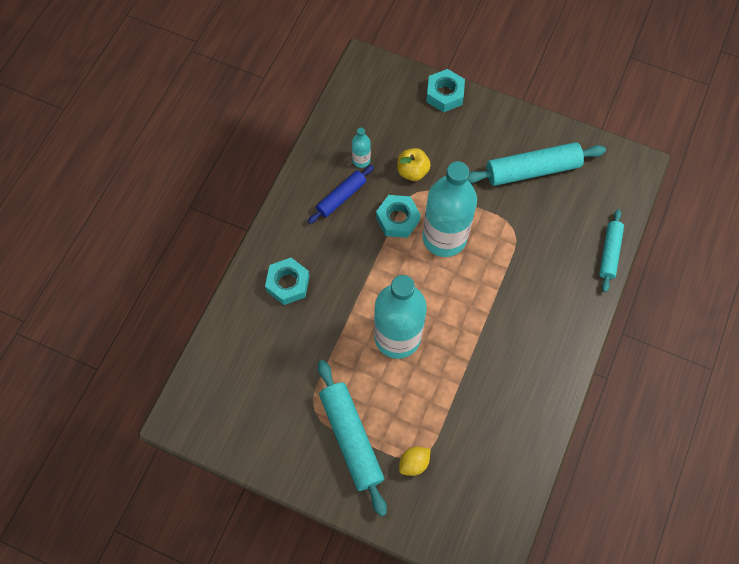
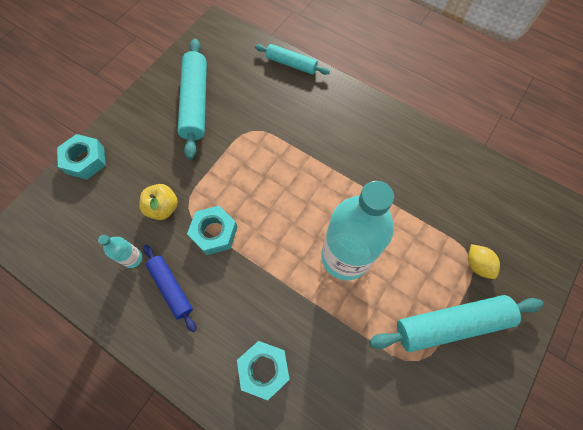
camera: 80 degrees left, 0 degrees up
turquoise bottle [422,161,477,257] -> none

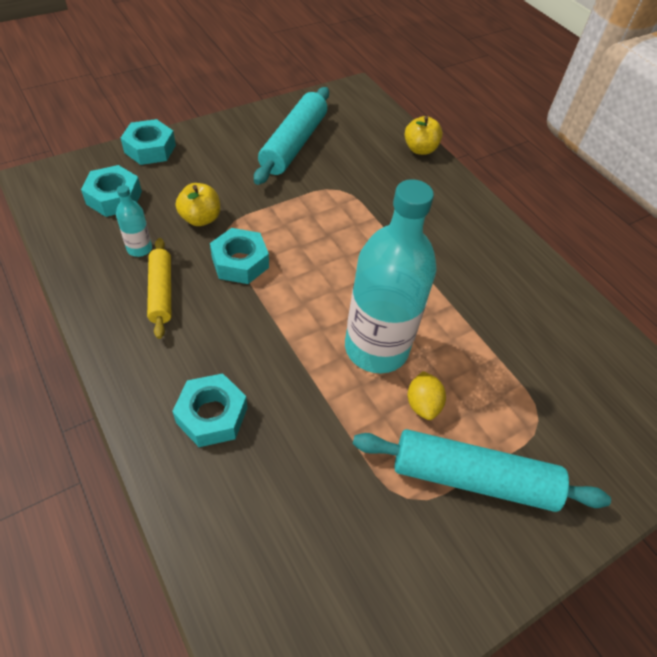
camera: 20 degrees right, 15 degrees down
blue rolling pin [143,245,196,332] -> yellow rolling pin [147,238,171,339]
turquoise rolling pin [255,44,330,75] -> yellow apple [404,116,443,155]
yellow lemon [468,244,500,279] -> yellow lemon moved to [408,371,446,420]
none -> turquoise nut [81,165,142,217]

